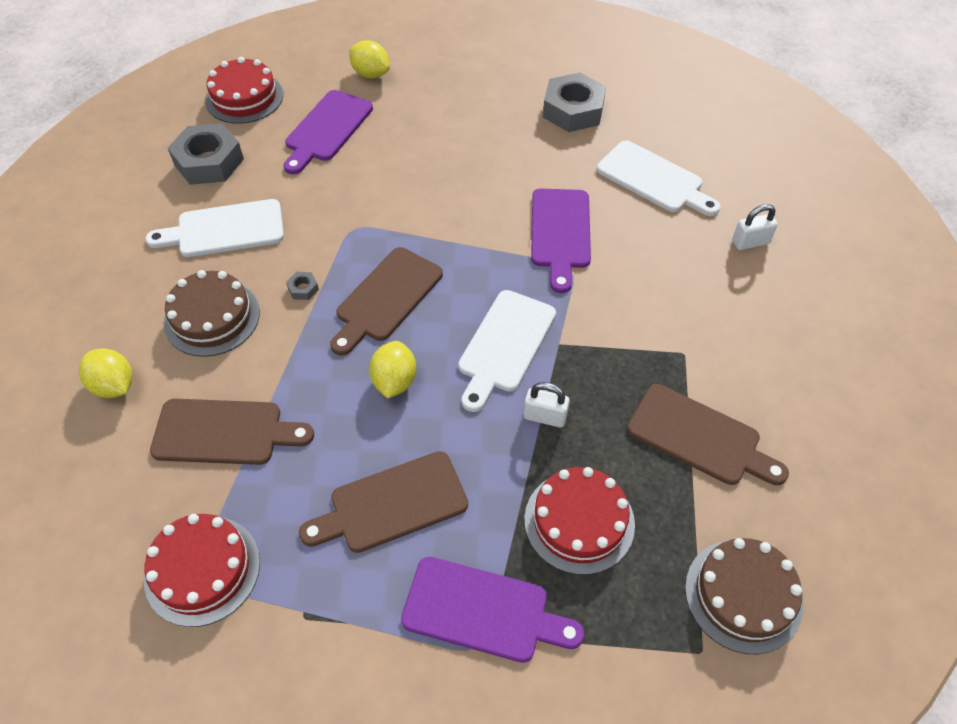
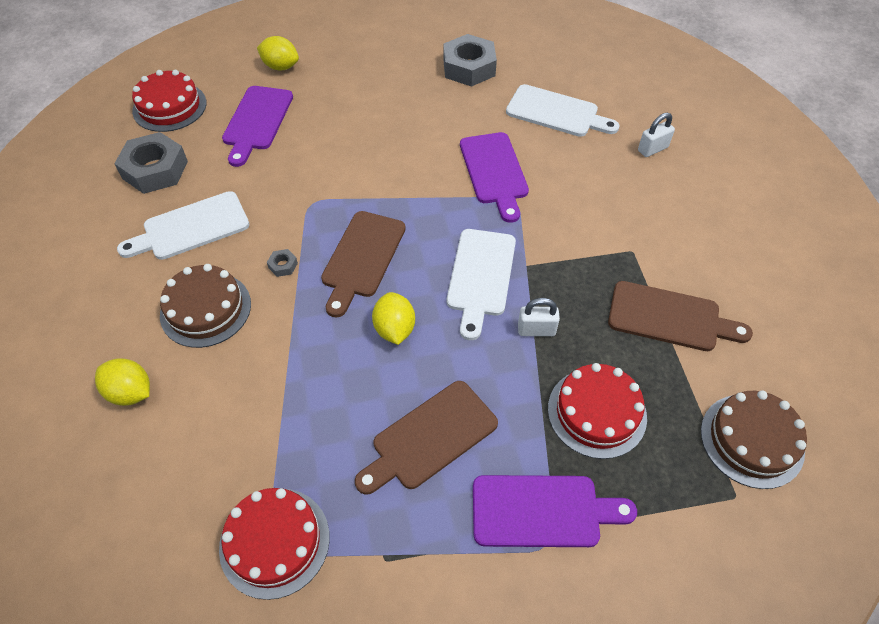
camera: 15 degrees left, 0 degrees up
brown cutting board [150,399,314,465] -> none

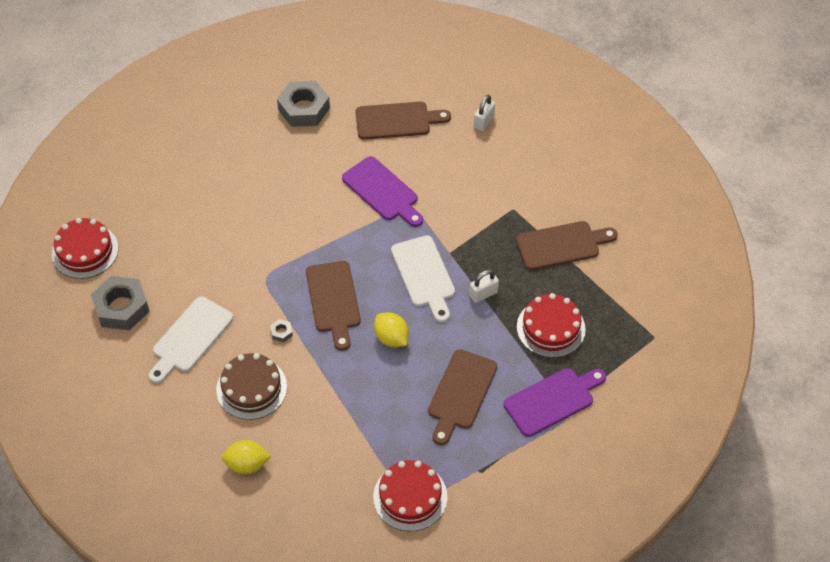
camera: 30 degrees left, 0 degrees up
purple cutting board [222,86,293,167] -> none
yellow lemon [257,36,299,71] -> none
white cutting board [506,84,619,137] -> brown cutting board [356,102,451,140]
brown cake [701,391,807,489] -> none

